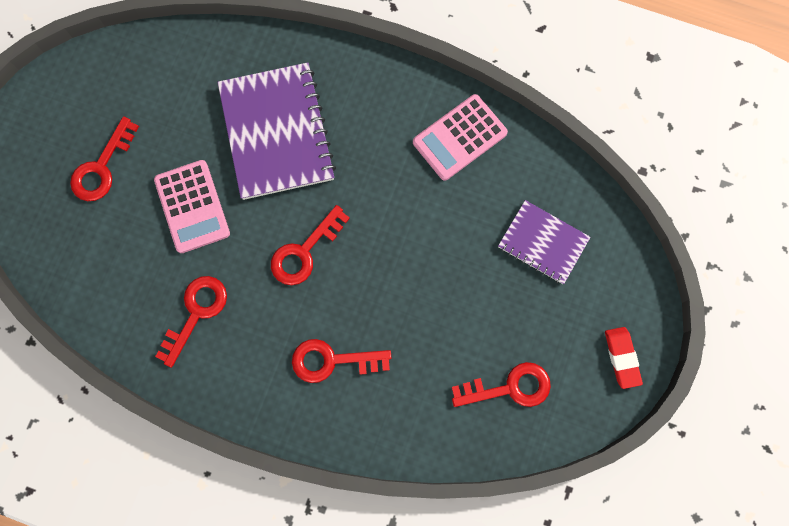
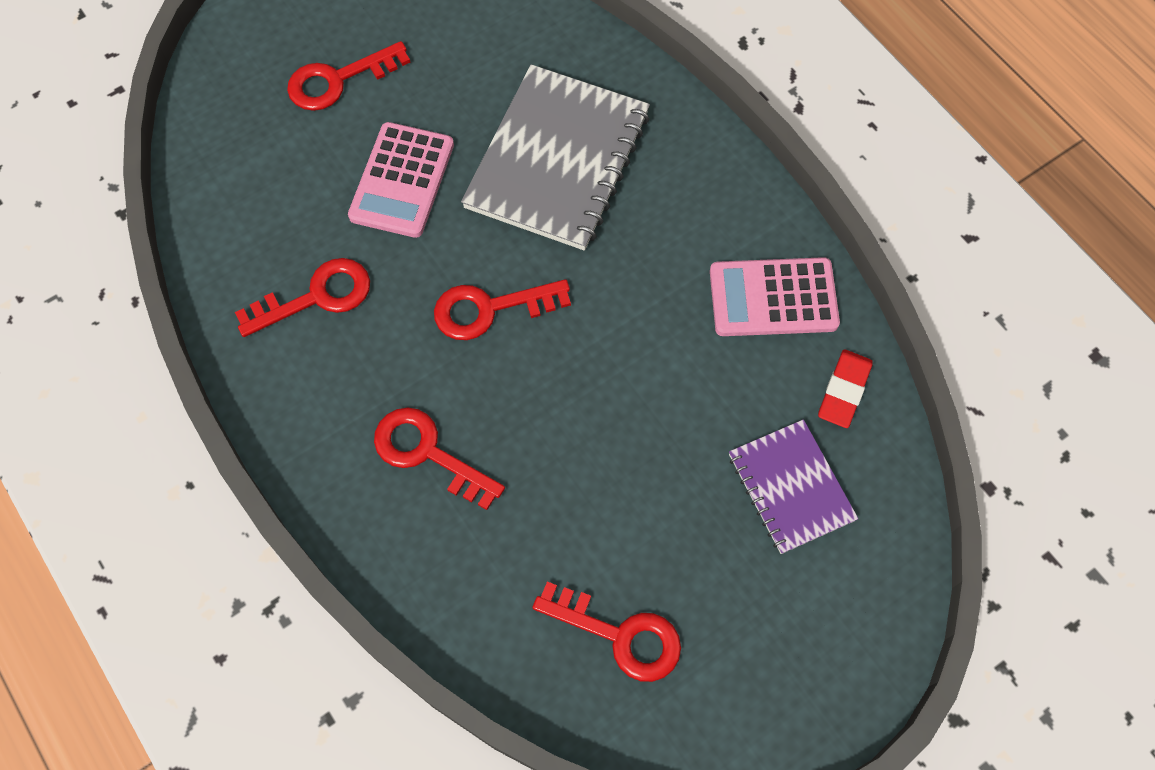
camera: 35 degrees right, 10 degrees down
purple notebook [218,62,336,200] -> grey notebook [461,64,650,251]
red eraser [605,327,643,389] -> red eraser moved to [818,349,873,428]

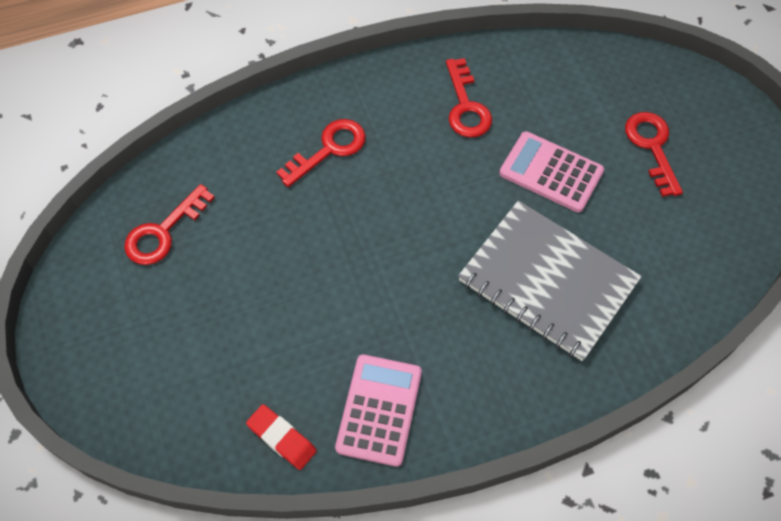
camera: 105 degrees right, 5 degrees down
red key [434,279,571,340] -> none
purple notebook [729,419,858,554] -> none

